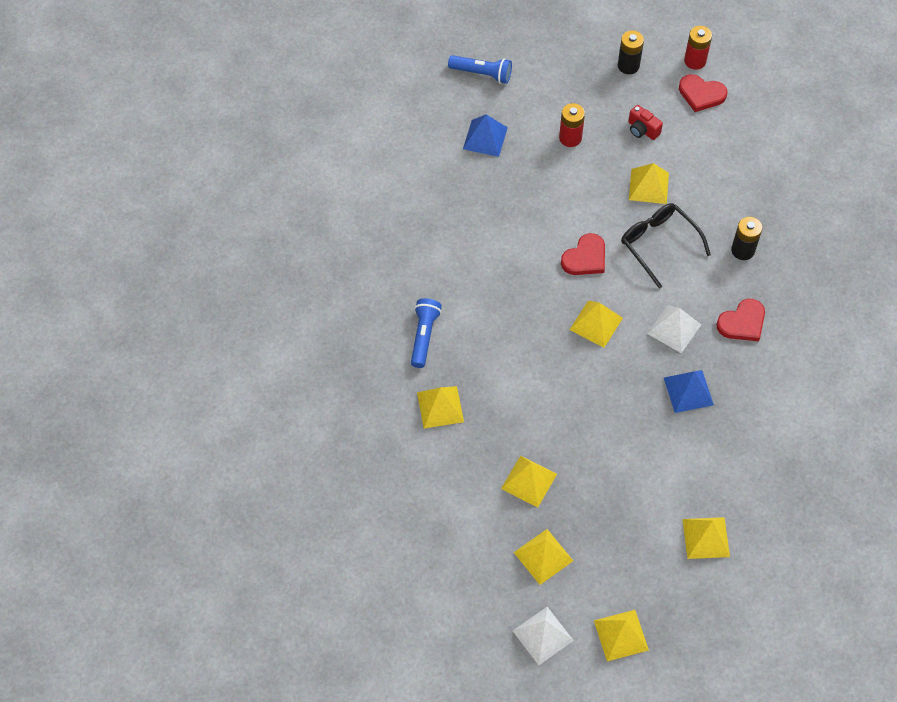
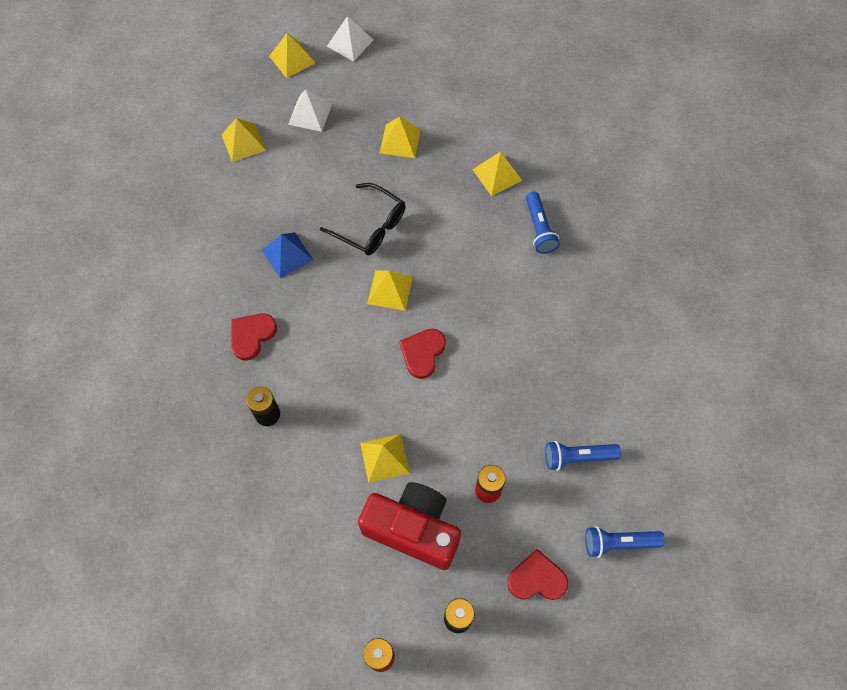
camera: 160 degrees right, 5 degrees up
blue pyramid [463,114,508,157] -> blue flashlight [545,441,621,471]
yellow pyramid [514,529,573,585] -> none
black glasses [621,203,711,289] -> black glasses moved to [320,183,406,255]
red camera [628,105,663,140] -> red camera [358,482,461,570], size x2.37
white pyramid [647,305,701,353] -> white pyramid moved to [288,89,332,132]
red heart [679,74,728,112] -> red heart moved to [507,549,568,600]

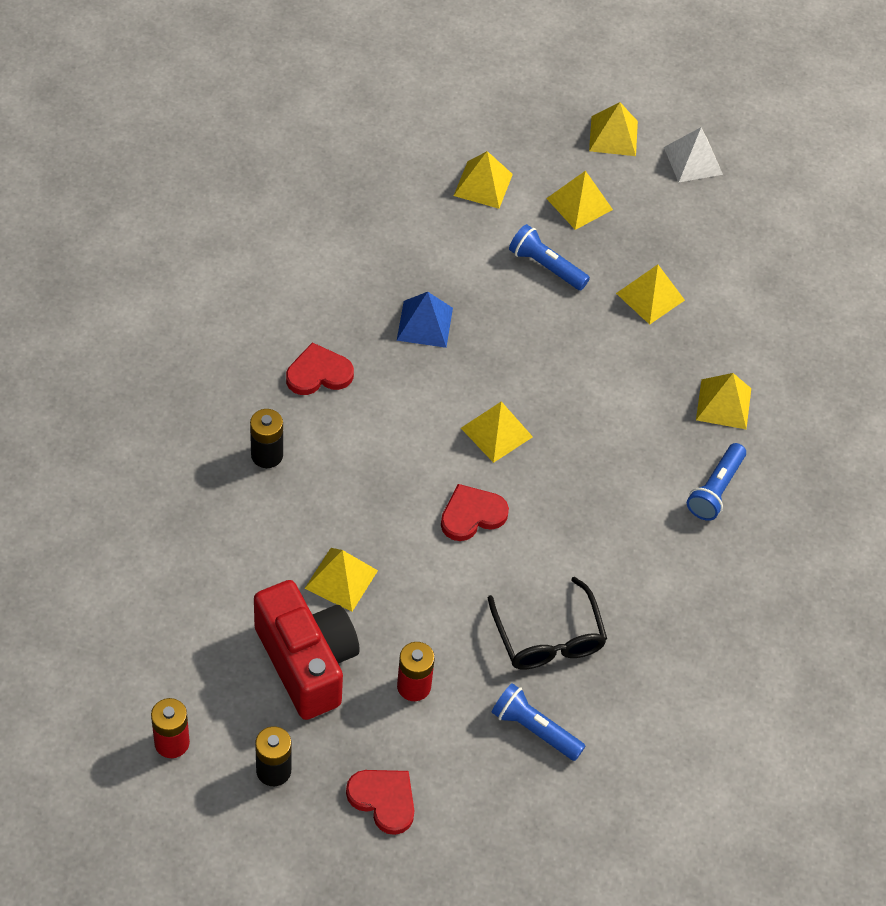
camera: 35 degrees right, 10 degrees down
white pyramid [288,89,332,132] -> yellow pyramid [546,171,613,230]
black glasses [320,183,406,255] -> black glasses moved to [488,577,607,670]
blue flashlight [585,526,665,558] -> blue flashlight moved to [509,224,590,290]

